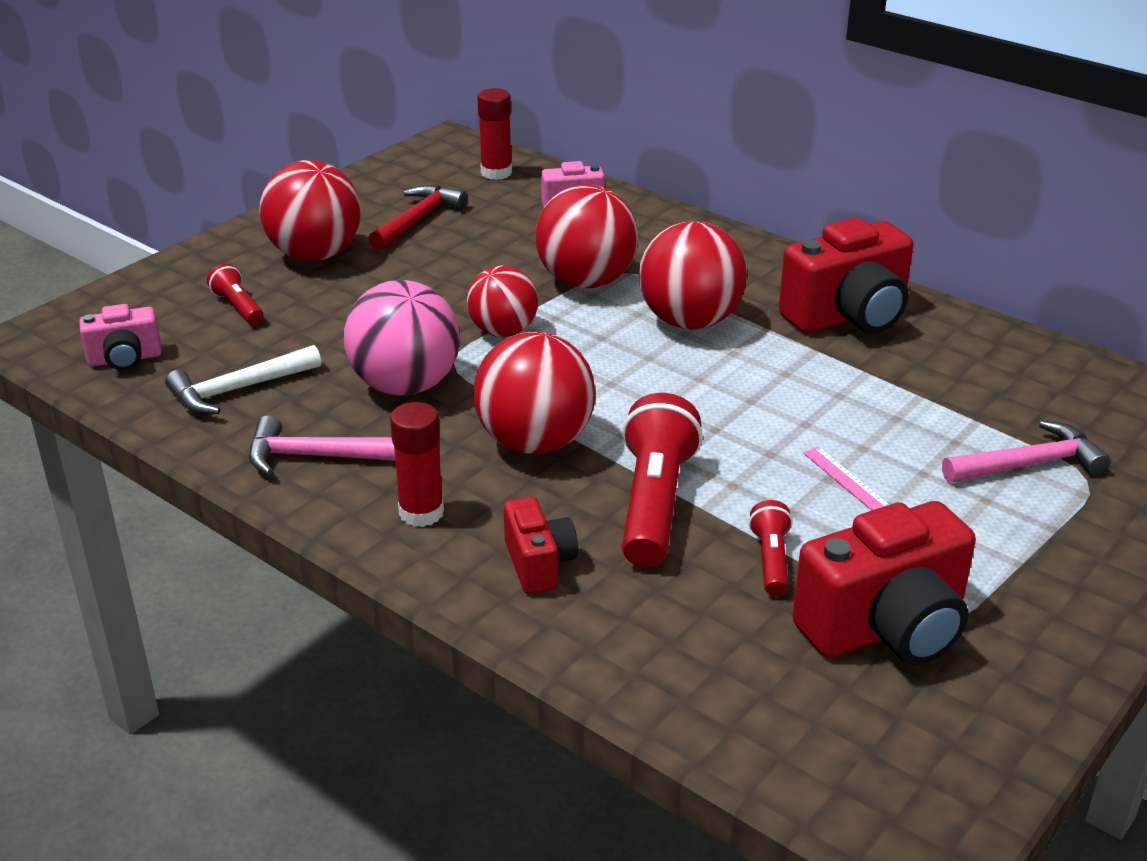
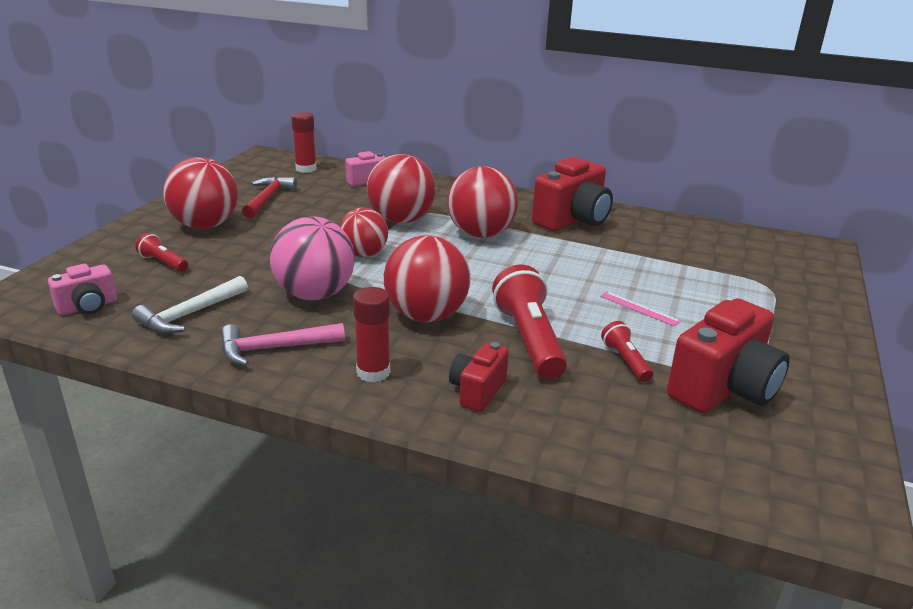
camera: 20 degrees left, 5 degrees down
red camera [504,497,578,594] -> red camera turned 120 degrees counterclockwise [449,342,509,412]
pink hammer [942,420,1111,482] -> none

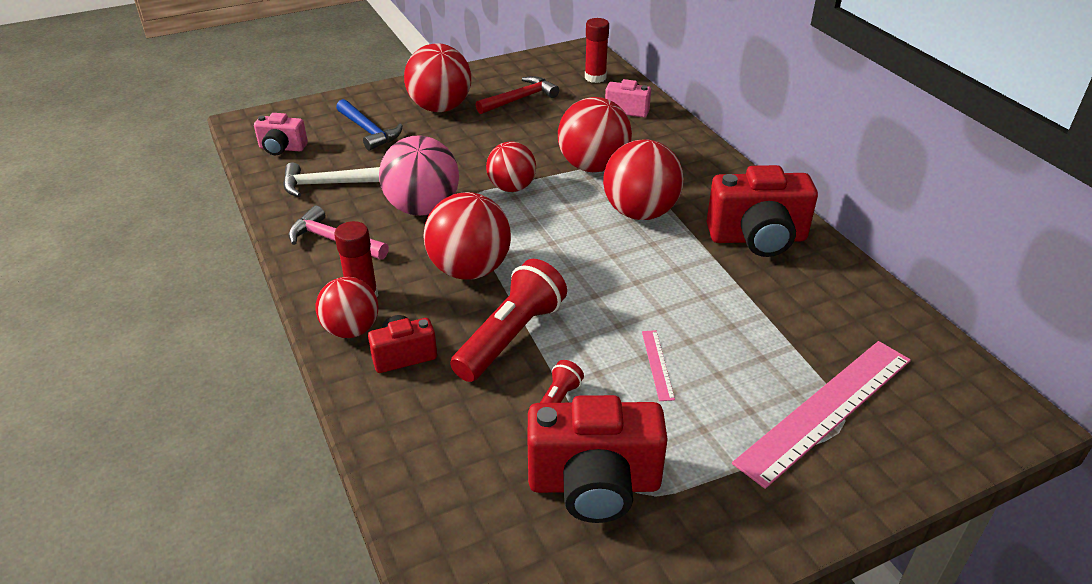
camera: 45 degrees right, 10 degrees up
red flashlight [135,233,188,272] -> blue hammer [336,99,403,151]
none -> red ball [316,277,378,338]
none -> pink ruler [732,341,911,489]

